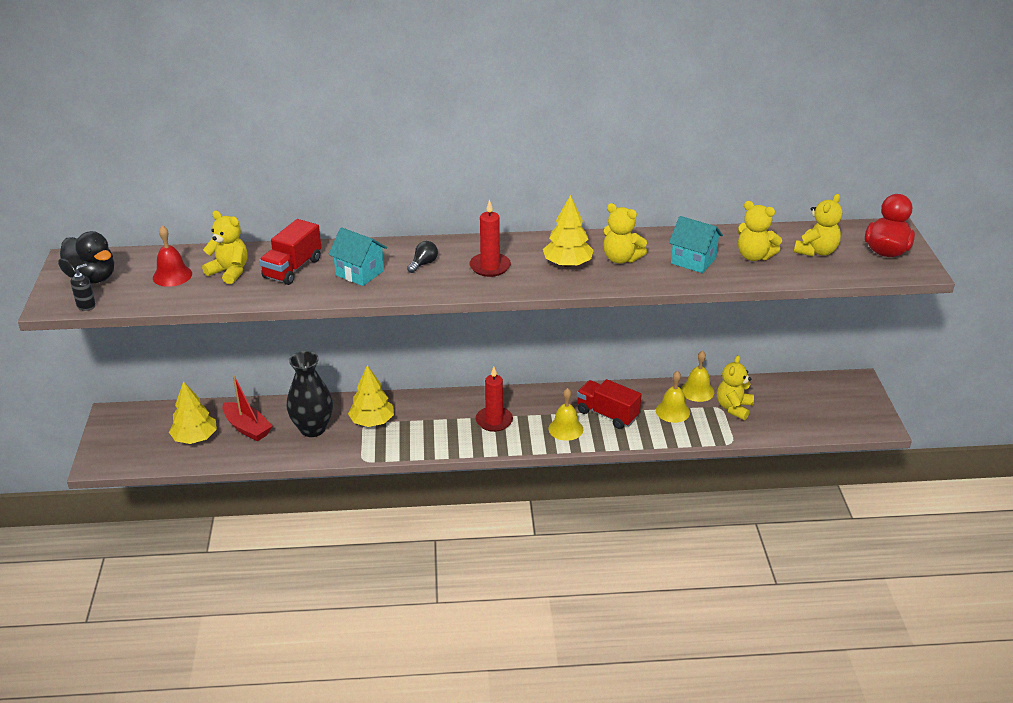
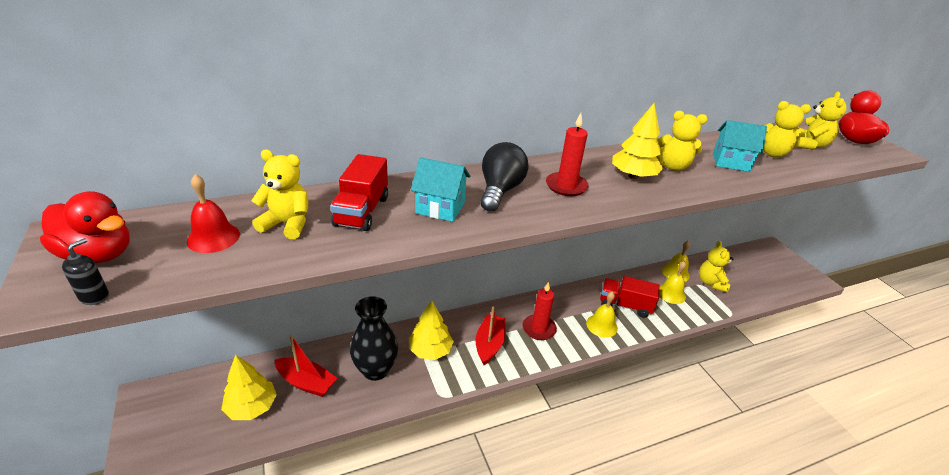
camera: 20 degrees left, 0 degrees up
black duck [58,231,114,284] -> red duck [40,191,130,263]
black light bulb [407,241,438,273] -> black light bulb [480,142,529,212], size x1.91
none -> red boat [475,307,505,365]

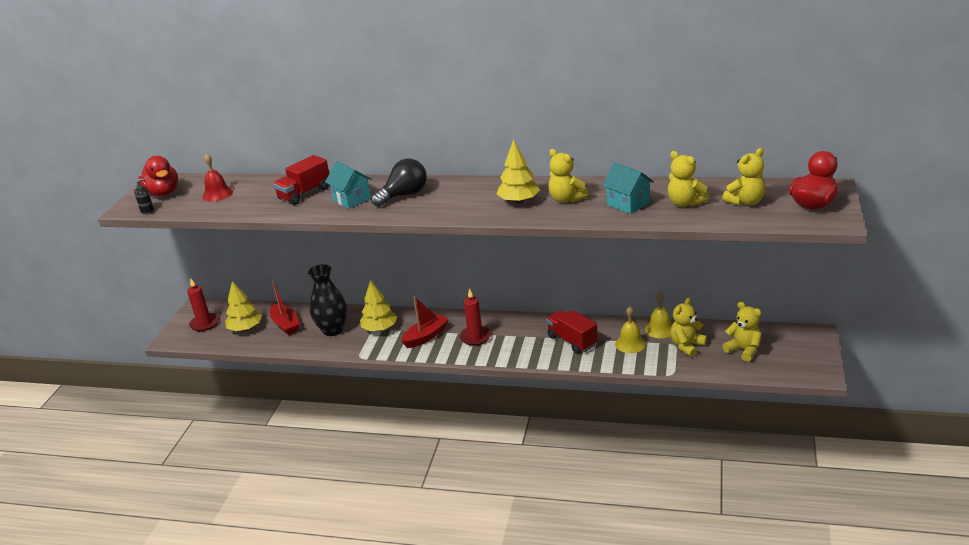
camera: 40 degrees right, 5 degrees down
yellow teddy bear [251,149,308,239] -> yellow teddy bear moved to [722,302,762,362]
red candle [546,113,589,196] -> red candle moved to [187,278,219,331]
yellow bell [586,292,618,338] -> none

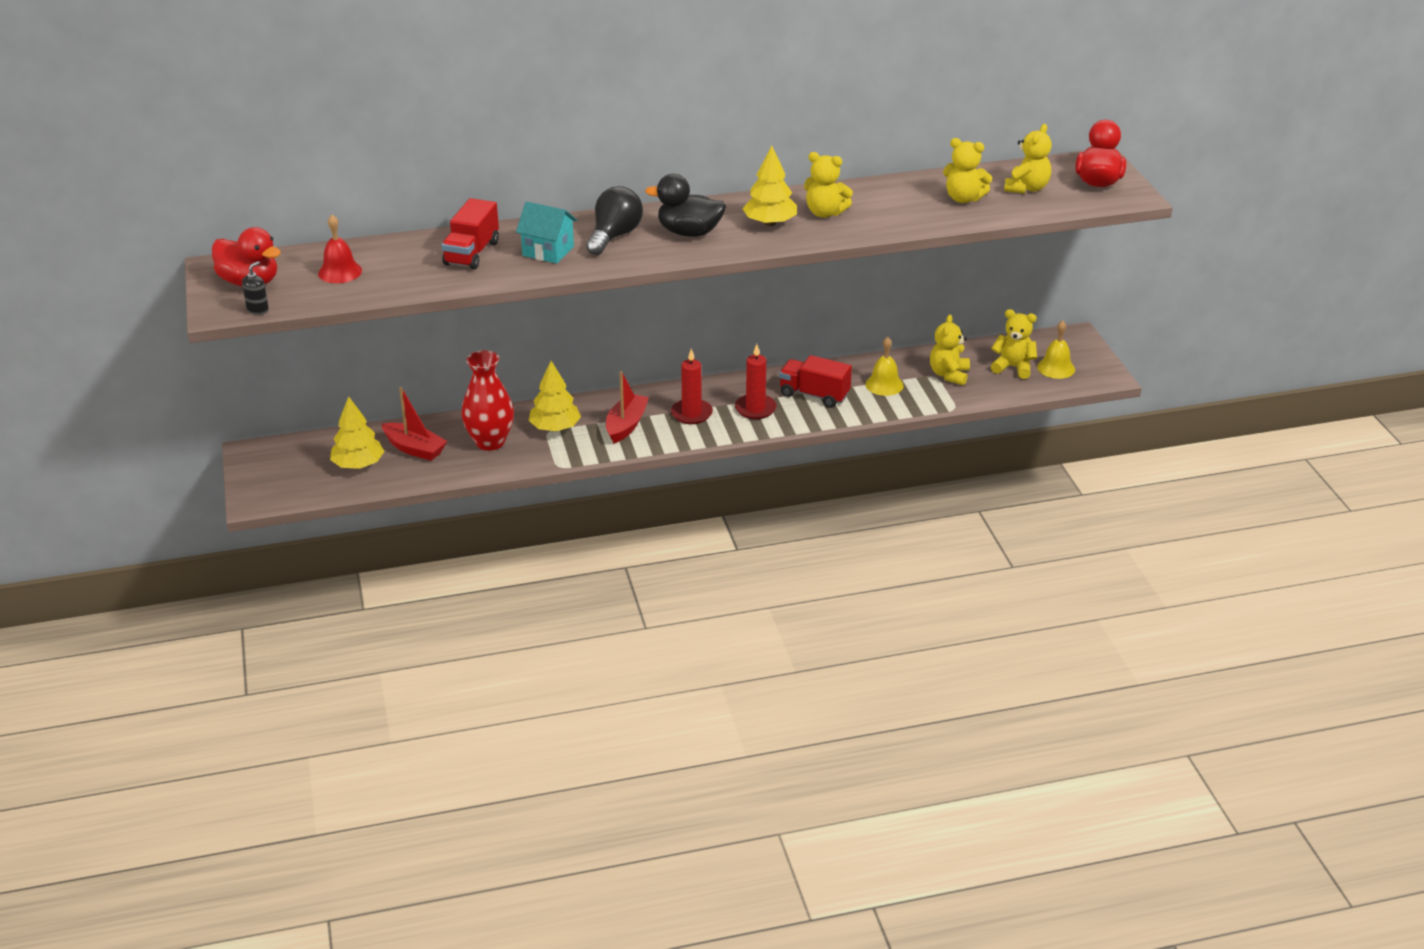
camera: 30 degrees left, 5 degrees up
red candle [187,278,219,331] -> red candle moved to [735,344,777,419]
black vase [308,264,347,336] -> red vase [462,350,514,451]
turquoise house [602,163,654,214] -> none
yellow bell [645,292,673,338] -> yellow bell moved to [1037,320,1075,379]
none -> black duck [645,174,726,237]

